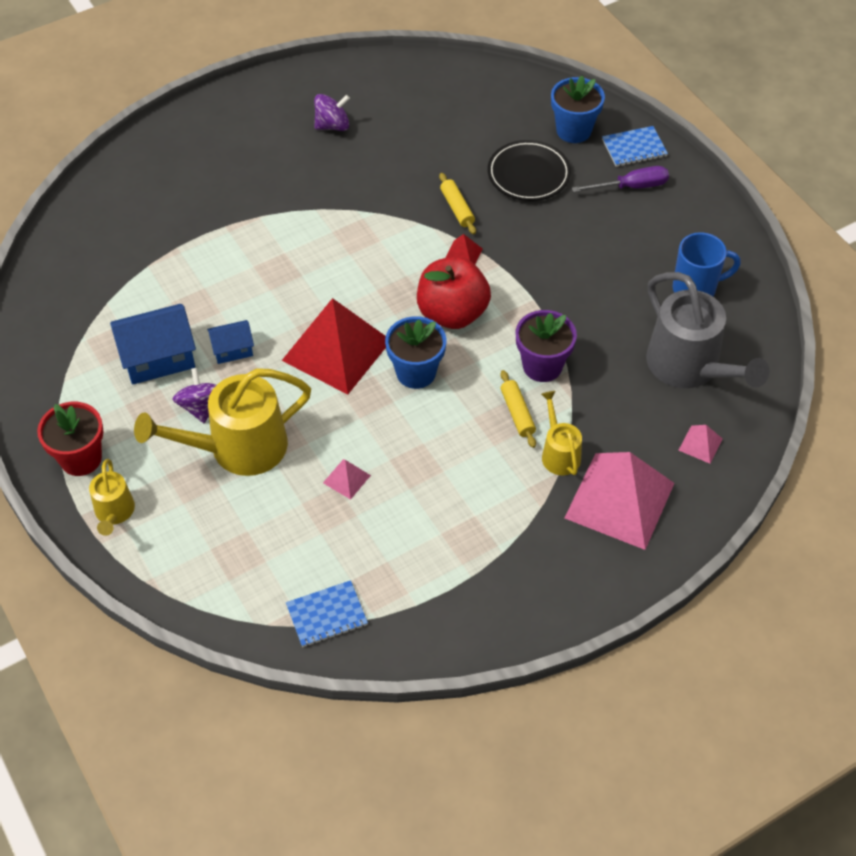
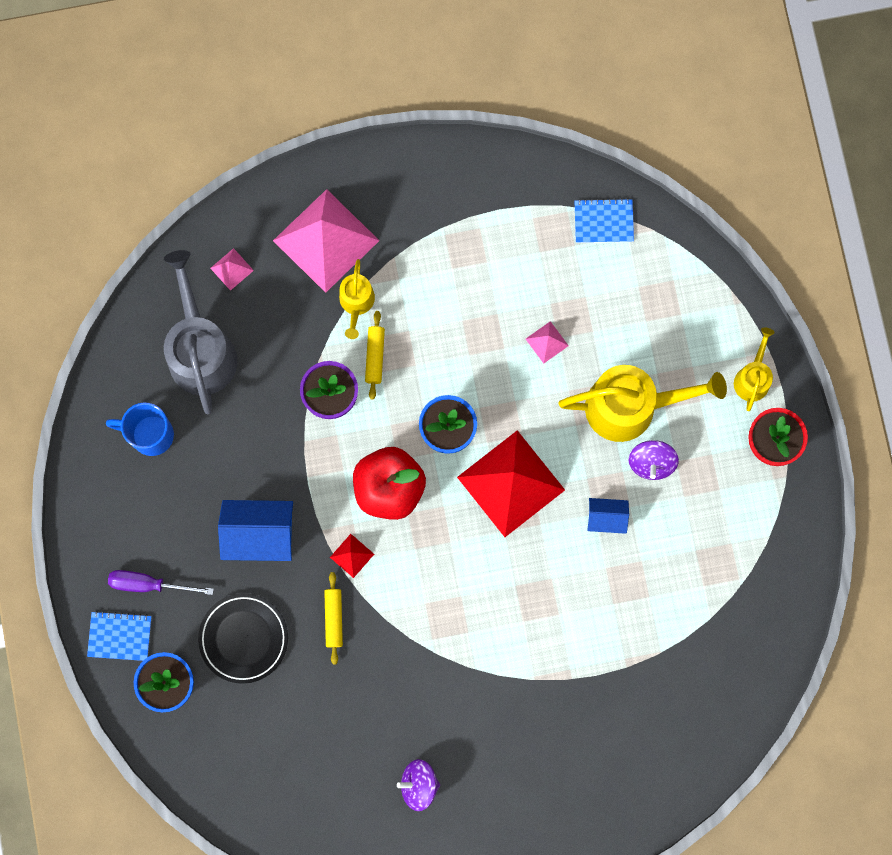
camera: 160 degrees left, 25 degrees up
blue house [110,304,196,385] -> blue house moved to [218,500,293,561]

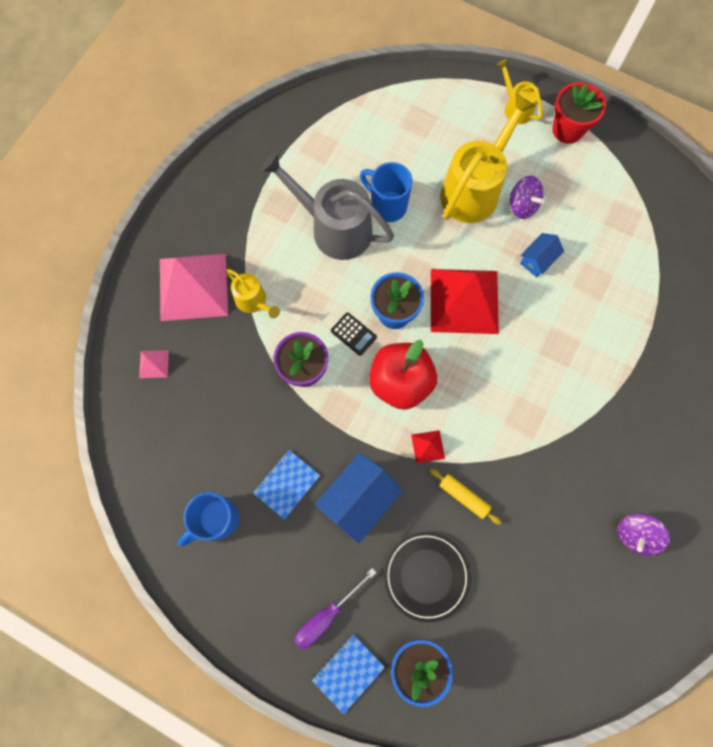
camera: 50 degrees left, 5 degrees down
grey watering can [164,250,238,414] -> grey watering can moved to [260,152,394,260]
yellow rolling pin [365,311,385,400] -> none
pink pyramid [526,321,569,364] -> blue mug [360,162,412,222]
blue notebook [575,198,634,243] -> blue notebook moved to [253,450,320,520]
none -> black calculator [331,313,377,356]

